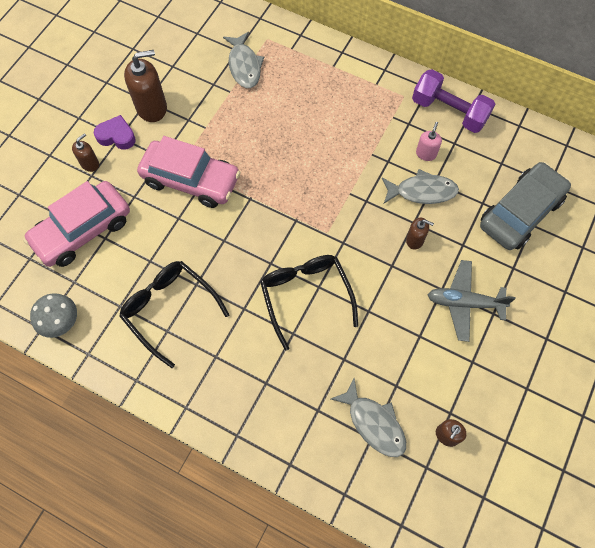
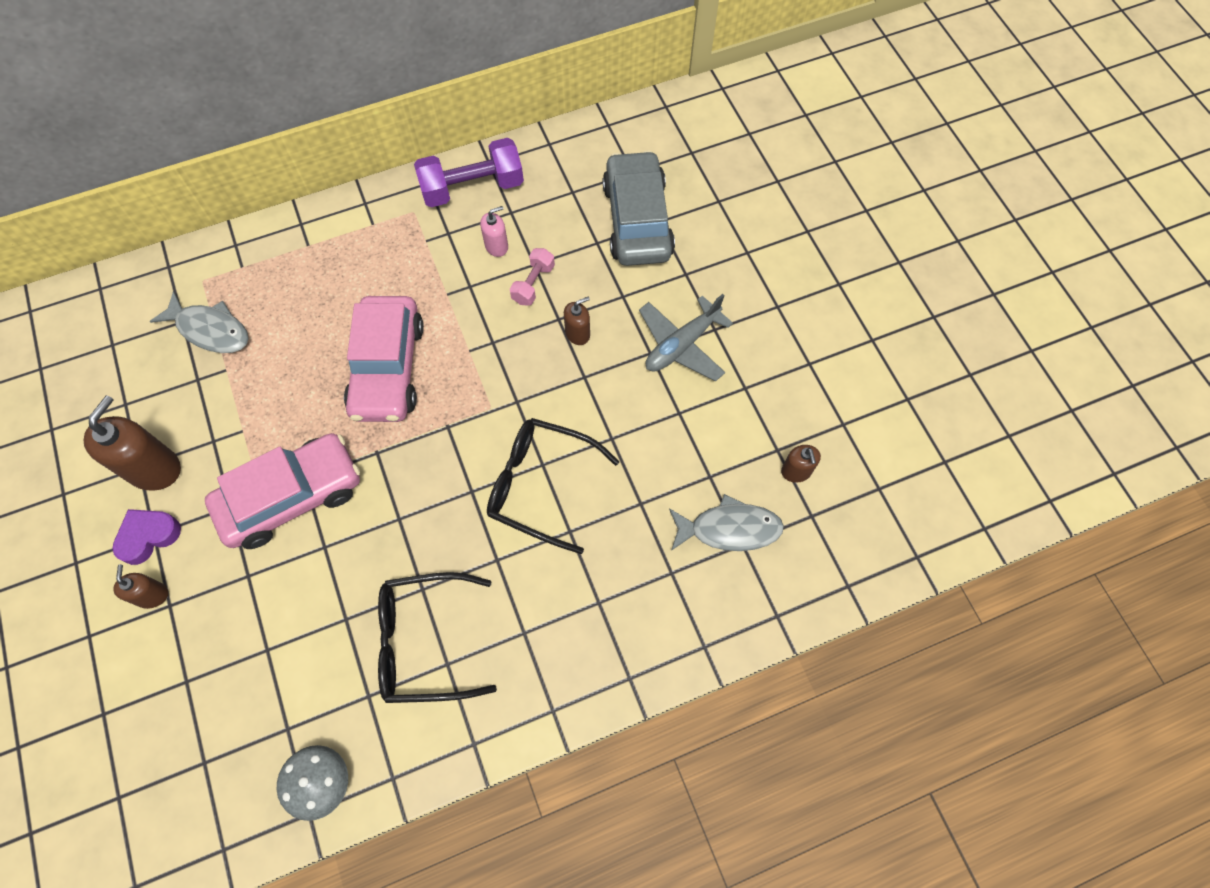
camera: 50 degrees left, 0 degrees up
pink car [23,181,130,267] -> pink car moved to [344,296,424,422]
grey fish [382,169,459,204] -> pink dumbbell [510,248,555,306]
pink soap dispenser [416,122,442,161] -> pink soap dispenser turned 90 degrees clockwise [480,206,508,257]

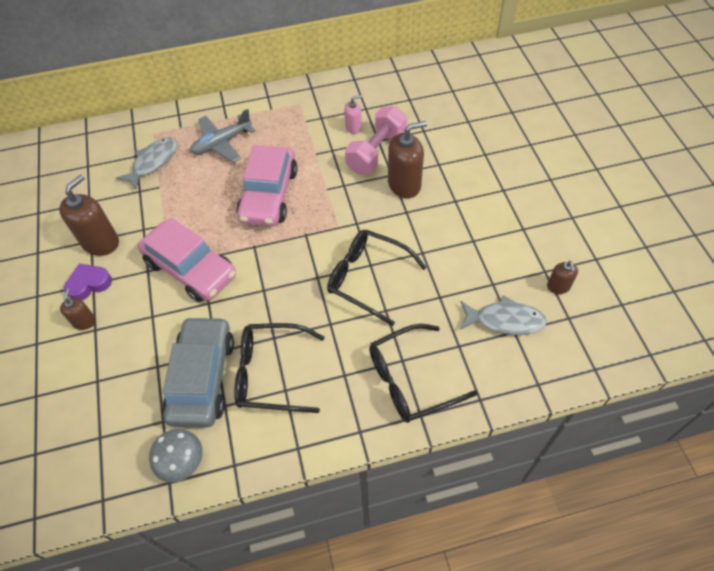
camera: 10 degrees right, 10 degrees down
grey fish [150,291,249,353] -> grey fish turned 90 degrees counterclockwise [116,137,177,190]
pink car [205,433,360,549] -> pink car turned 60 degrees clockwise [137,218,236,302]
purple dumbbell [414,138,524,207] -> none
pink dumbbell [510,248,555,306] -> pink dumbbell [345,106,407,174], size x1.85
brown soap dispenser [564,297,590,345] -> brown soap dispenser [388,121,427,198], size x1.88
grey car [603,150,675,266] -> grey car moved to [163,316,234,428]
grey plane [639,294,733,382] -> grey plane moved to [190,109,256,162]
none -> black glasses [369,324,478,423]

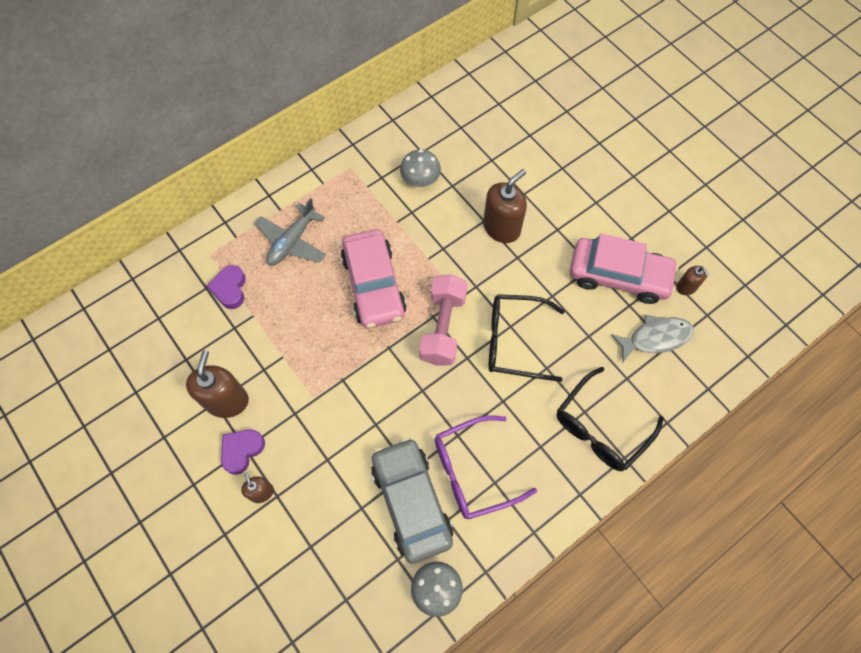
camera: 25 degrees left, 10 degrees up
grey fish [116,137,177,190] -> purple heart [206,265,246,309]
pink car [137,218,236,302] -> pink car moved to [570,234,679,304]
black glasses [234,323,325,413] -> purple glasses [435,416,537,520]
pink soap dispenser [344,95,362,134] -> grey mushroom [400,149,441,187]
pink dumbbell [345,106,407,174] -> pink dumbbell moved to [419,274,468,366]

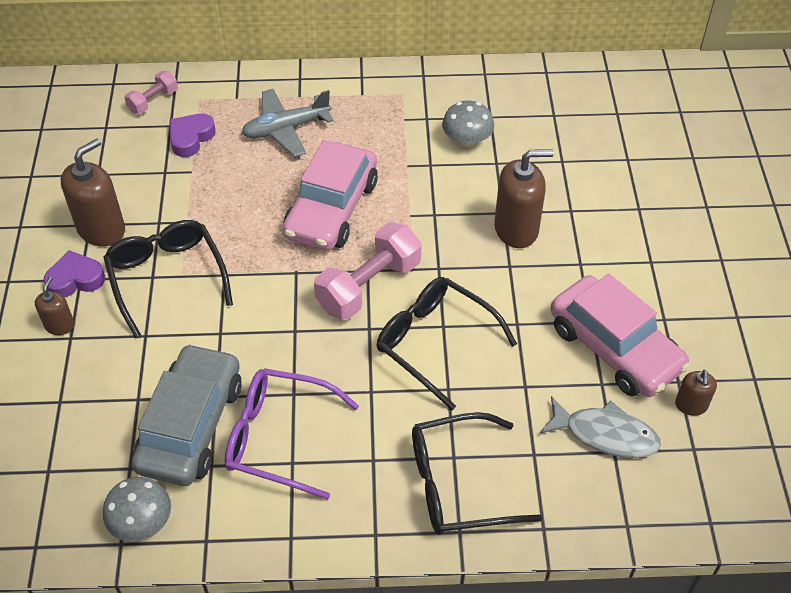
camera: 35 degrees right, 15 degrees down
none -> black glasses [103,220,233,338]
none -> pink dumbbell [124,71,178,114]

